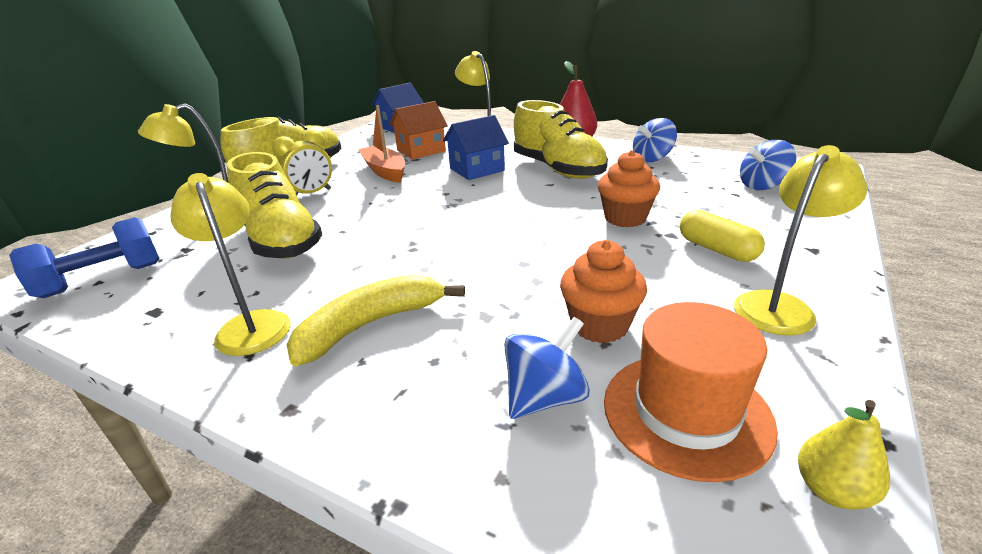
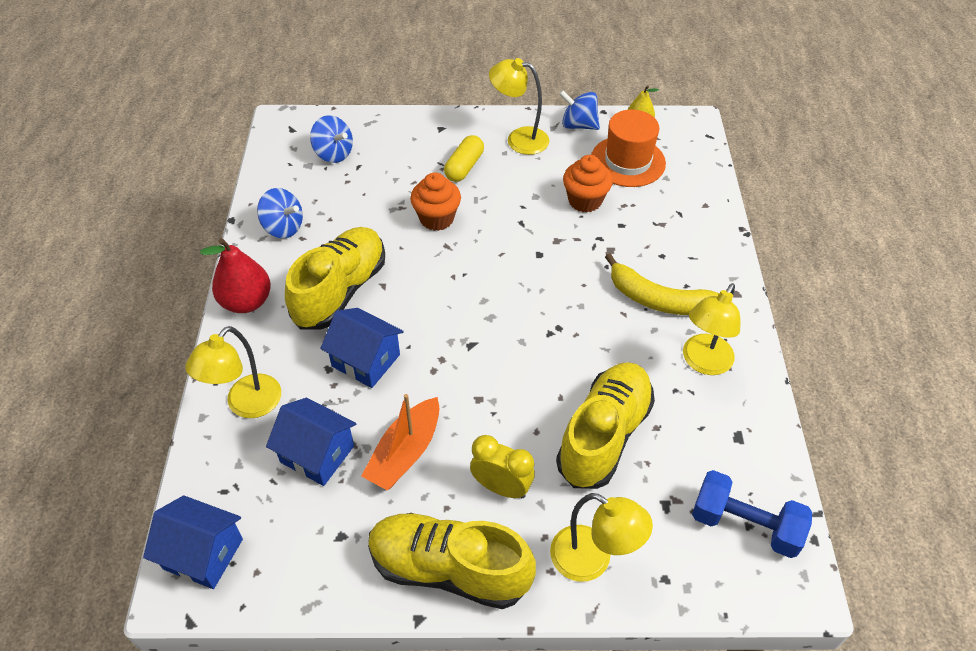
camera: 120 degrees left, 20 degrees up
orange house [390,101,448,159] -> blue house [266,398,356,486]
blue spinning top [504,317,590,419] -> blue spinning top moved to [559,90,600,130]

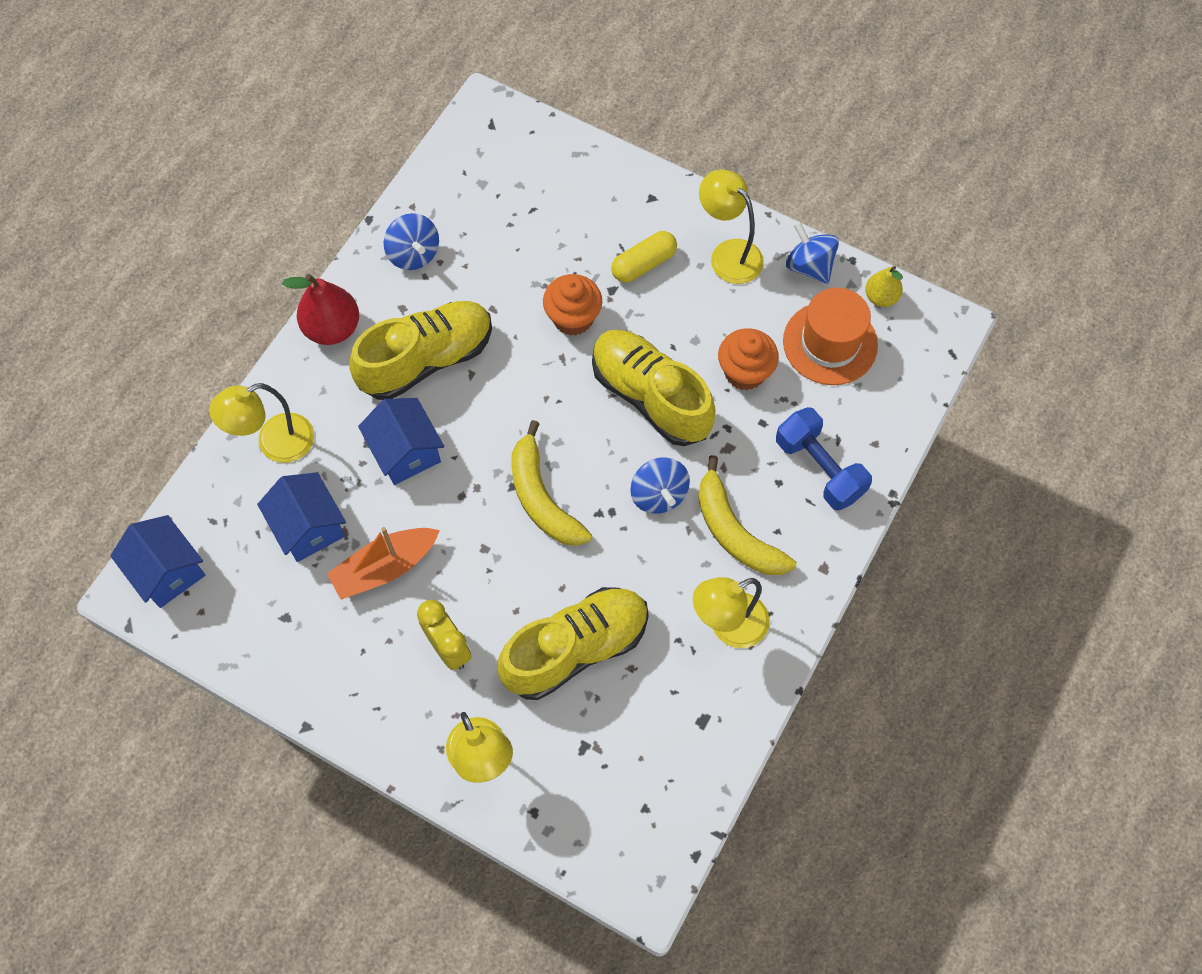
camera: 30 degrees right, 15 degrees up
blue spinning top [310,115,353,163] -> blue spinning top moved to [631,457,690,514]
yellow shoe [368,513,536,609] -> yellow shoe moved to [592,329,716,446]
blue dumbbell [692,470,812,558] -> blue dumbbell moved to [776,407,872,511]
none -> yellow banana [511,420,592,546]

